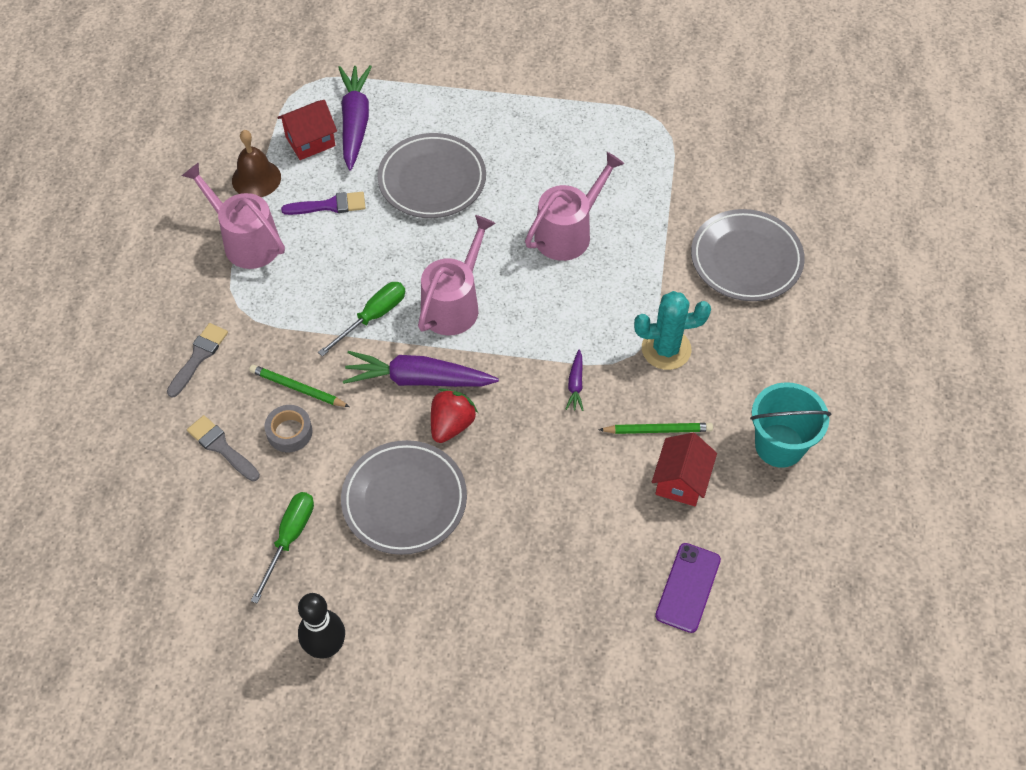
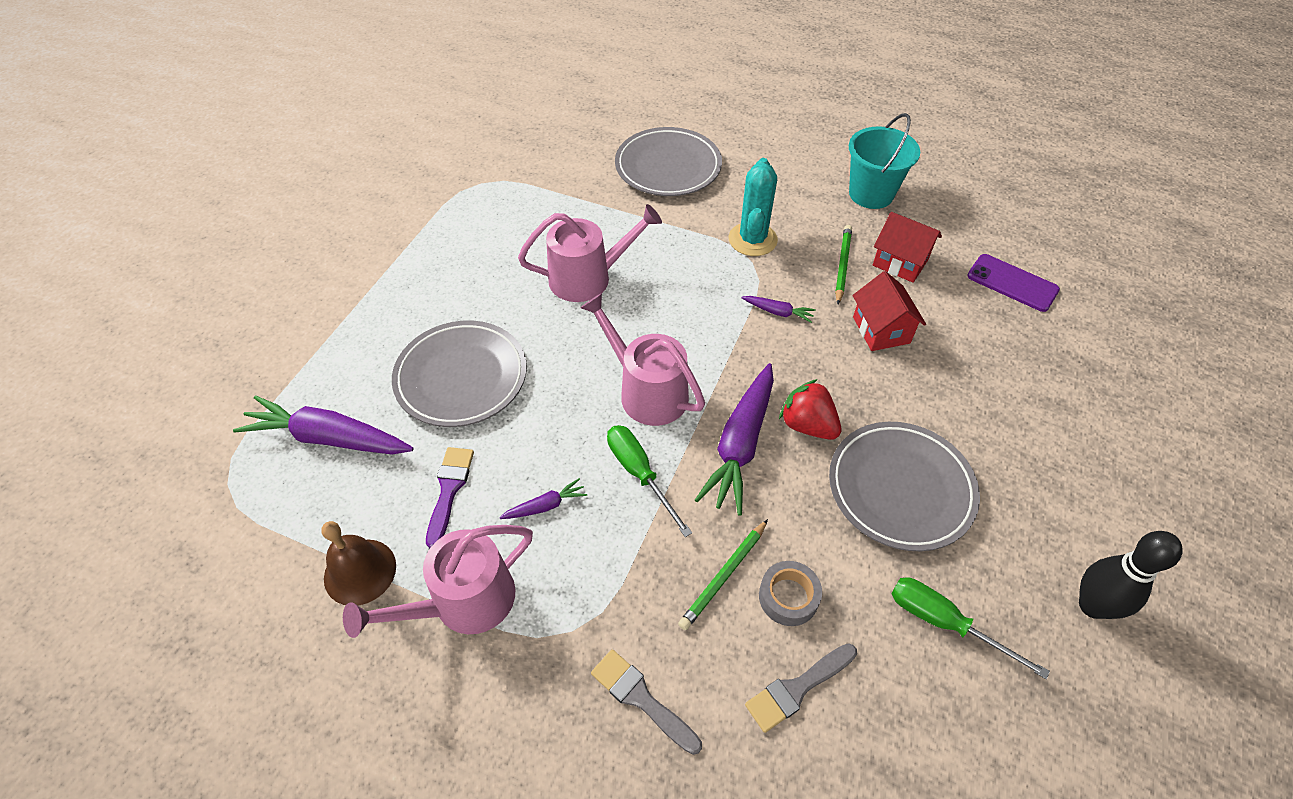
camera: 75 degrees left, 5 degrees down
red house [277,100,337,160] -> red house moved to [853,271,926,351]
pink watering can [525,152,624,261] -> pink watering can turned 105 degrees clockwise [518,204,662,302]
none -> purple carrot [499,478,587,519]

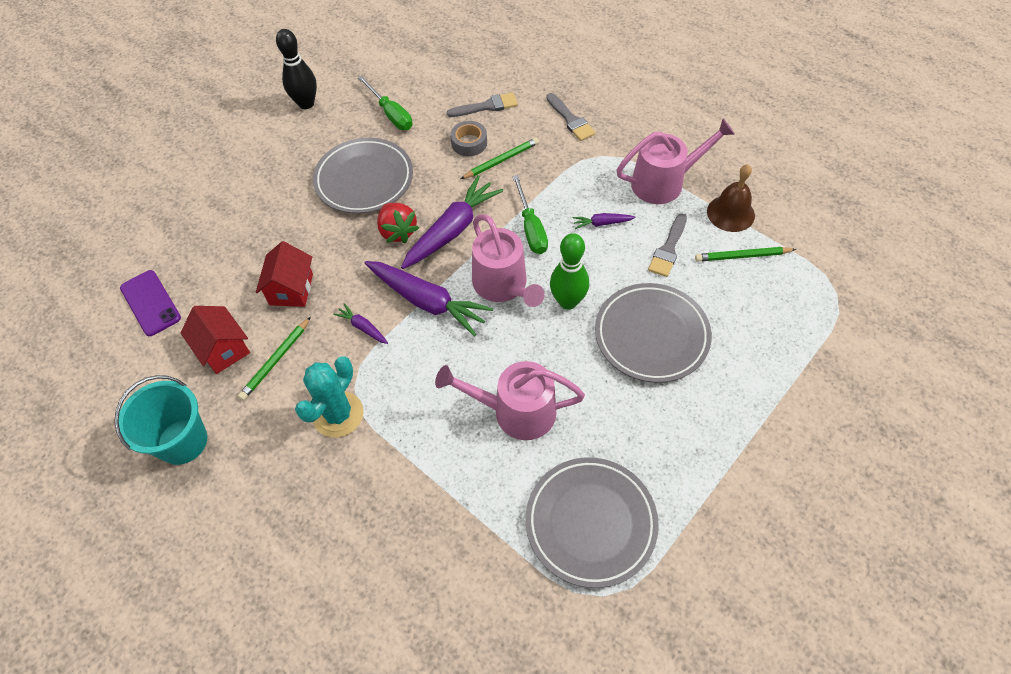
camera: 160 degrees left, 5 degrees up
purple carrot [233,396,414,455] -> purple carrot moved to [365,261,493,336]
purple brush [426,447,474,548] -> grey brush [648,213,687,277]
grey plate [615,127,722,196] -> grey plate moved to [526,457,659,588]
none -> green bowling pin [550,233,589,309]
none -> green pencil [695,247,796,262]

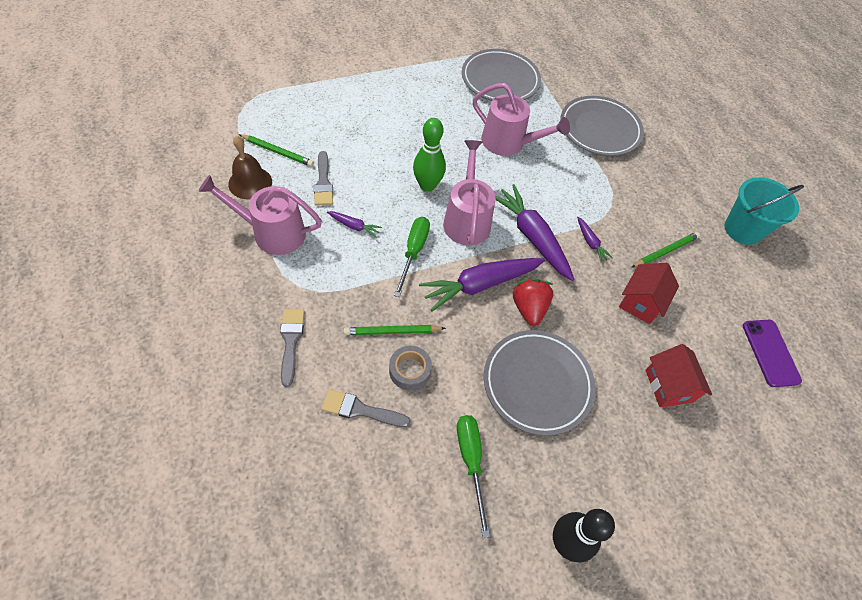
camera: 160 degrees left, 0 degrees up
red house [181,306,250,374] -> red house moved to [645,344,712,407]
turquoise cactus [295,356,364,438] -> none
grey plate [595,283,712,383] -> grey plate moved to [560,96,644,156]
grey brush [648,213,687,277] -> grey brush turned 120 degrees clockwise [314,151,333,206]

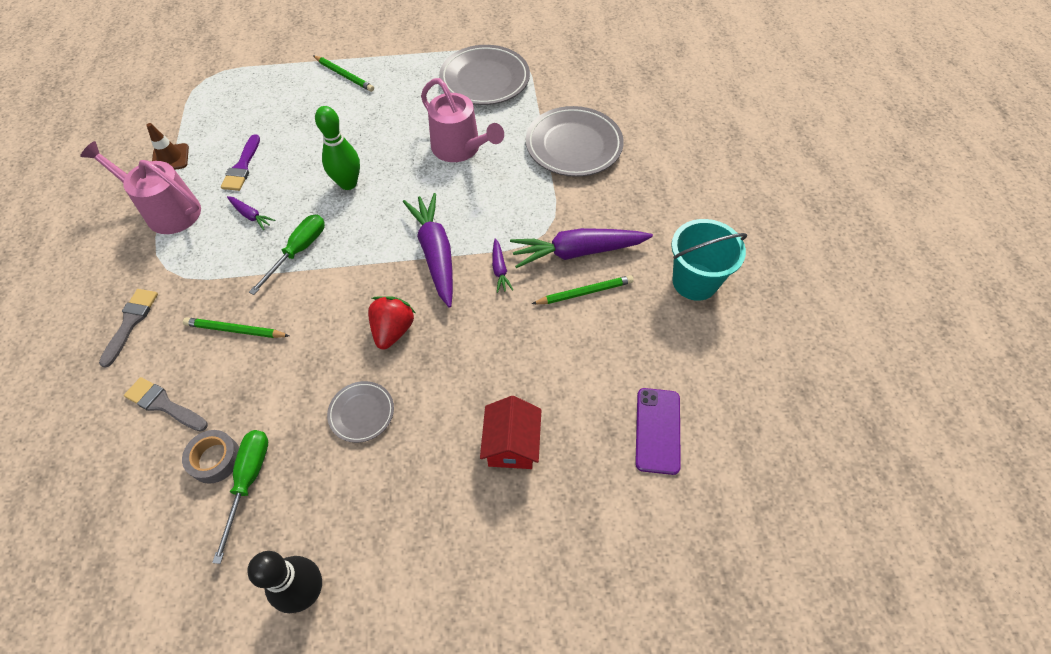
camera: 20 degrees right, 0 degrees up
brown bell [228,136,272,199] -> brown traffic cone [146,123,189,170]
green pencil [239,134,314,167] -> green pencil moved to [313,56,374,92]
grey brush [314,151,333,206] -> purple brush [221,134,260,191]
grey tape [389,345,432,390] -> grey tape moved to [182,430,239,484]
purple carrot [419,258,545,312] -> purple carrot moved to [510,228,653,268]
pink watering can [443,140,496,245] -> none
grey plate [484,330,596,436] -> grey plate [327,381,394,443], size x0.52
red house [619,263,679,324] -> none

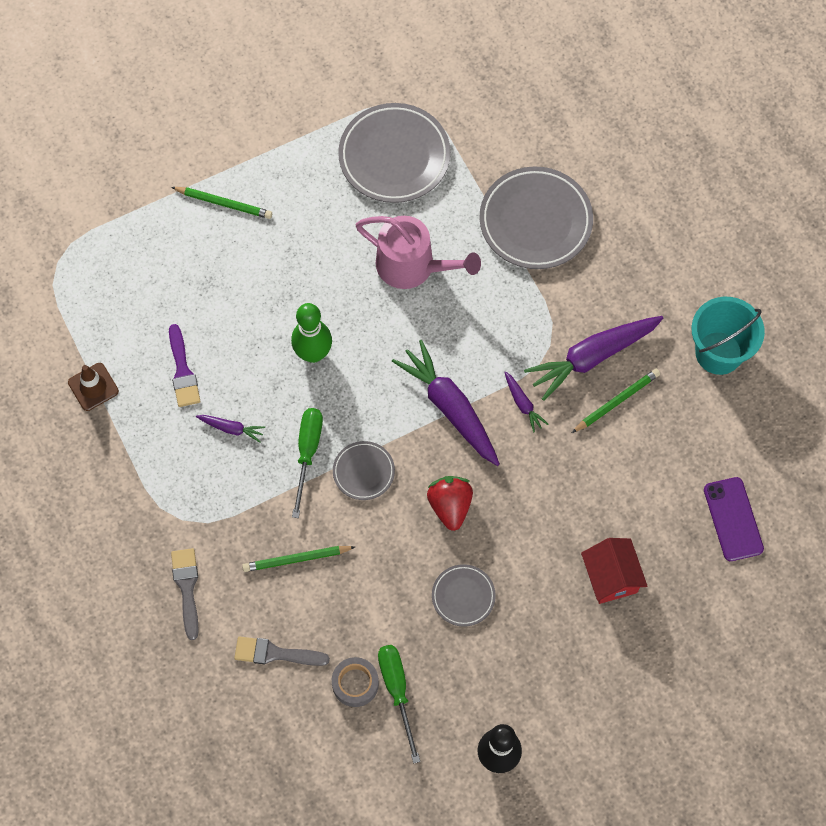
camera: 20 degrees left, 10 degrees up
pink watering can [80,141,201,234] -> none
none -> grey plate [333,441,395,500]

